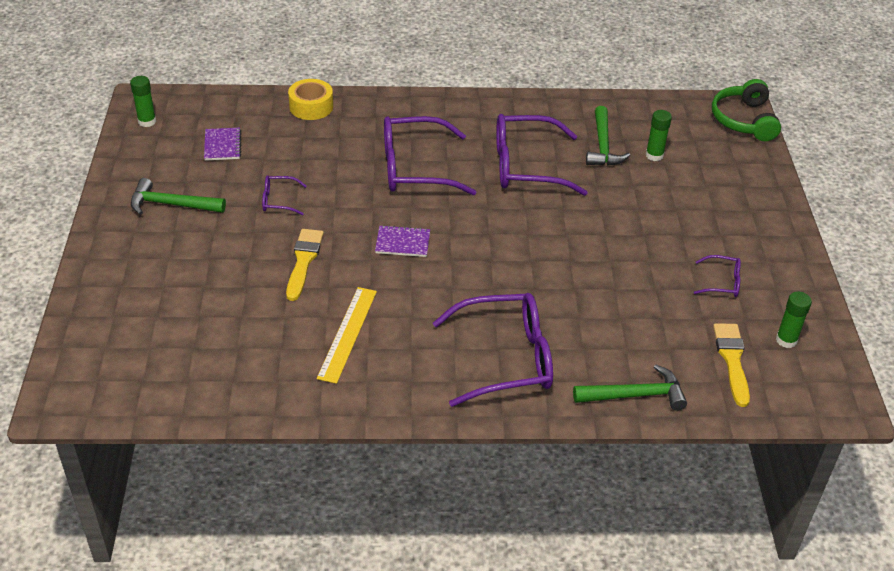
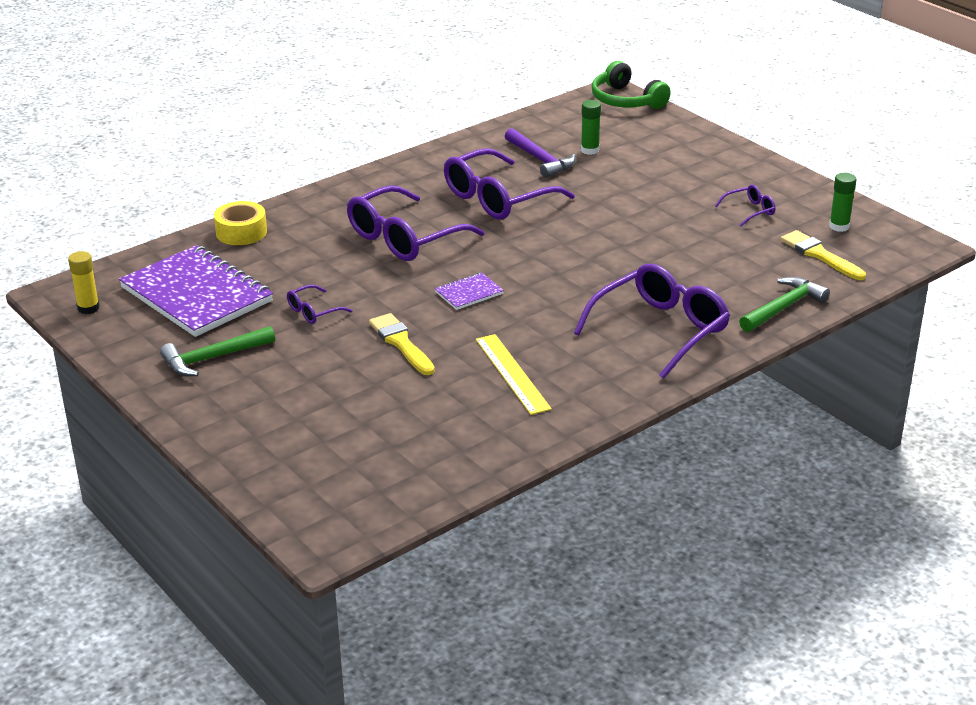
camera: 35 degrees left, 10 degrees down
green glue stick [130,76,156,127] -> yellow glue stick [68,251,100,314]
purple notebook [204,128,241,161] -> purple notebook [119,245,273,337], size x2.32
green hammer [586,106,630,166] -> purple hammer [505,128,576,178]

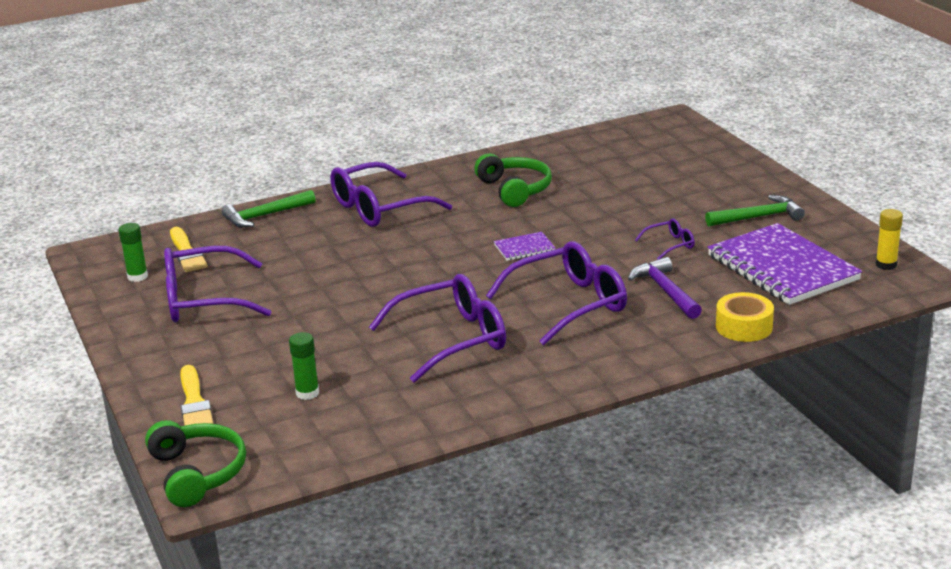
camera: 165 degrees left, 5 degrees down
yellow brush [369,313,435,375] -> yellow brush moved to [180,365,213,426]
yellow ruler [476,334,552,415] -> green headphones [474,153,552,207]
purple hammer [505,128,576,178] -> purple hammer moved to [628,257,702,319]
purple glasses [715,185,775,227] -> purple glasses [164,246,271,322], size x2.20

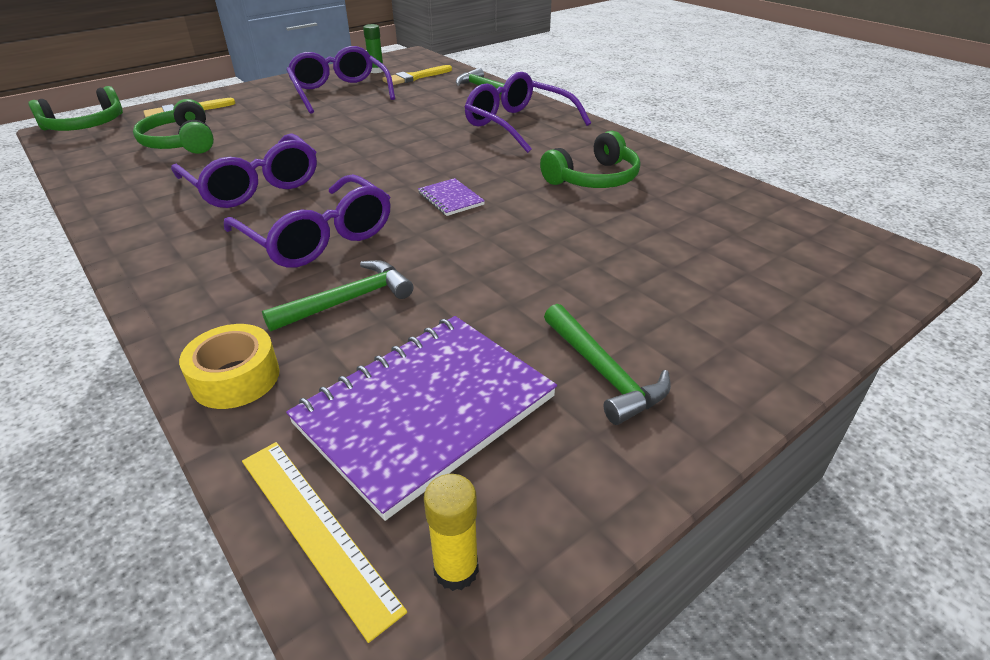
camera: 75 degrees right, 10 degrees up
green glue stick [289,332,319,400] -> green headphones [133,99,214,154]
purple hammer [628,257,702,319] -> green hammer [262,260,413,332]
purple glasses [635,219,695,260] -> none
none -> yellow ruler [242,442,407,643]

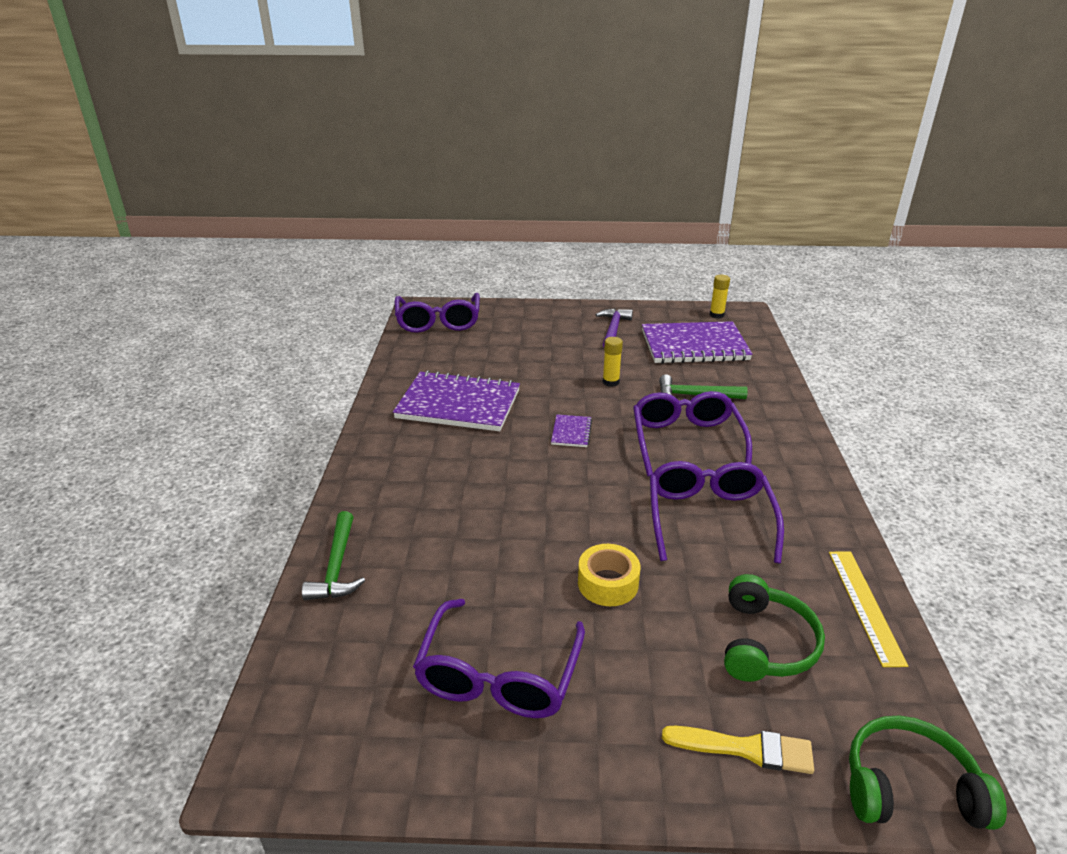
camera: 140 degrees left, 5 degrees down
yellow tape [179,324,279,409] -> yellow tape moved to [578,544,640,606]
yellow ruler [242,442,407,643] -> yellow ruler moved to [829,551,908,667]
green glue stick [363,24,383,73] -> none
yellow brush [382,65,452,85] -> none
purple glasses [465,72,591,153] -> purple glasses moved to [395,293,480,333]
green headphones [540,131,640,188] -> purple notebook [393,370,520,431]
green hammer [544,304,671,425] -> purple hammer [596,308,633,347]
none -> yellow glue stick [603,337,623,387]

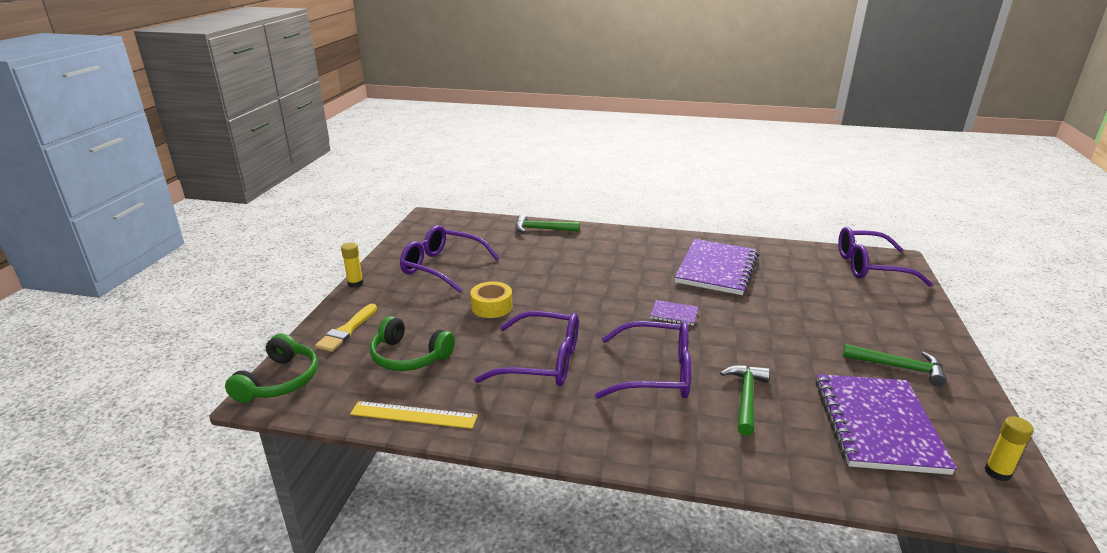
camera: 100 degrees right, 5 degrees down
purple hammer [596,308,633,347] -> green hammer [843,344,946,386]
yellow glue stick [603,337,623,387] -> yellow glue stick moved to [341,242,364,288]

